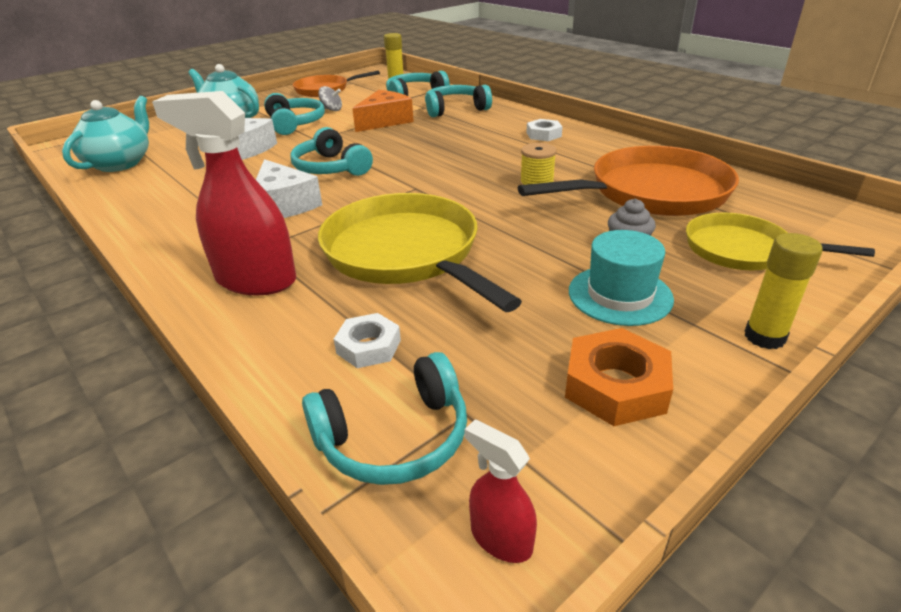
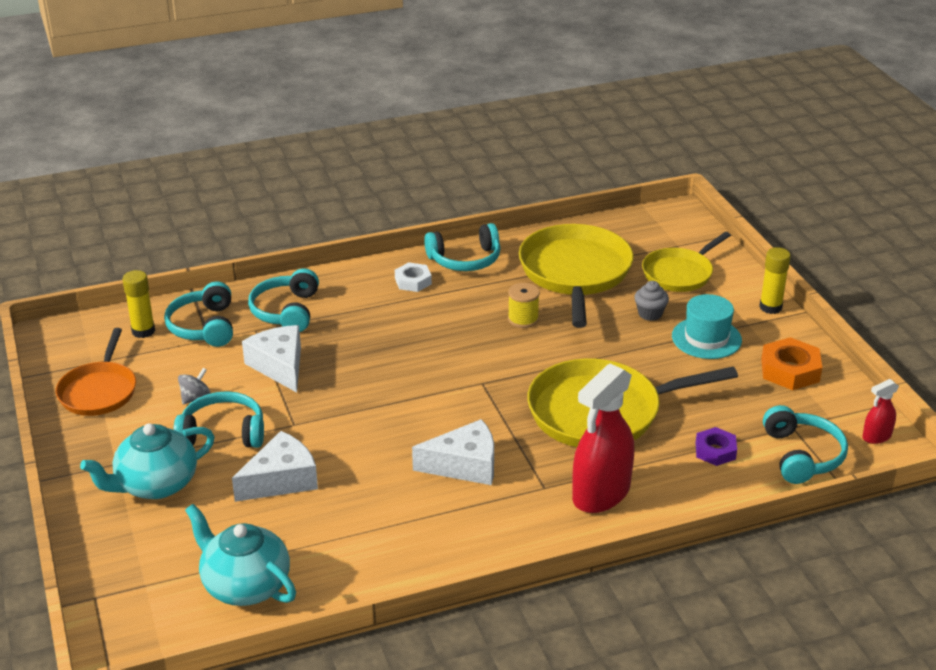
camera: 70 degrees left, 0 degrees up
turquoise headphones [290,127,373,176] -> turquoise headphones moved to [424,223,501,271]
white nut [334,313,401,368] -> purple nut [696,427,737,466]
orange cheese [352,90,414,132] -> white cheese [242,325,301,393]
orange pan [518,146,739,216] -> yellow pan [519,224,634,328]

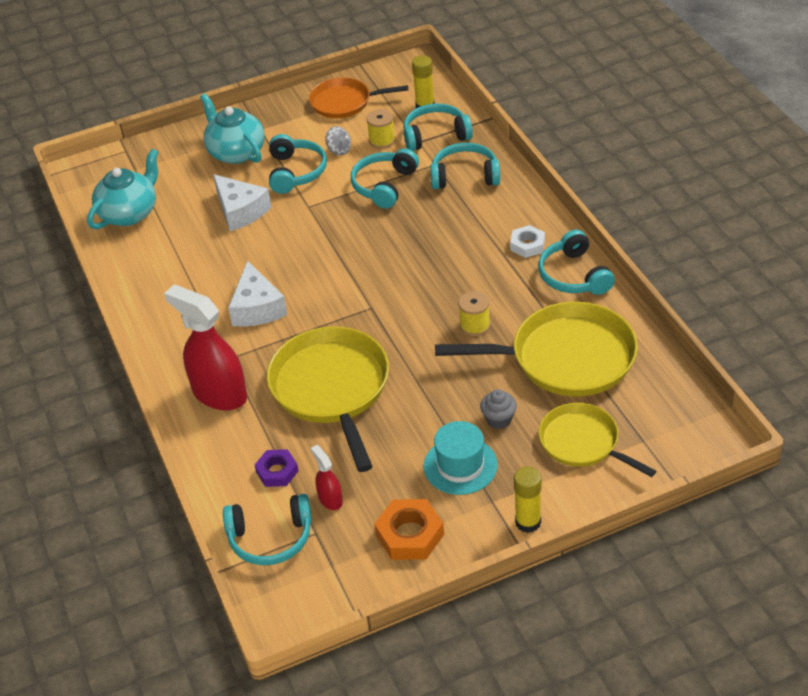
camera: 90 degrees right, 10 degrees up
white cheese [242,325,301,393] -> turquoise headphones [351,148,419,209]
red spray bottle [862,379,899,444] -> red spray bottle moved to [311,445,343,510]
none -> yellow spool [366,109,395,149]

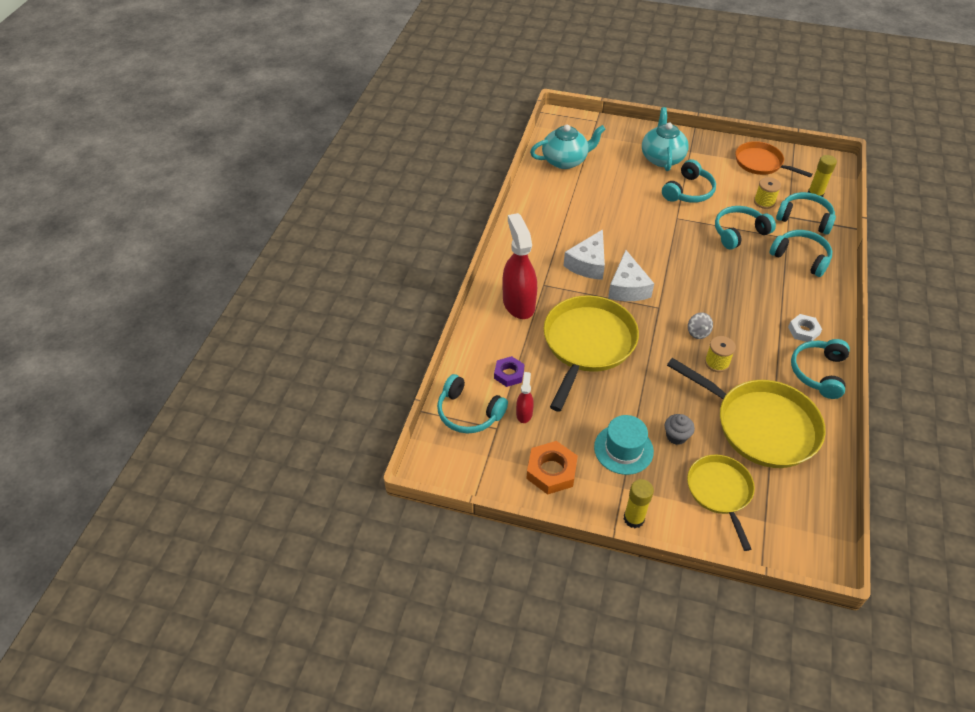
camera: 35 degrees right, 5 degrees up
white cheese [213,174,271,231] -> white cheese moved to [608,250,654,301]
grey spinning top [325,126,351,155] -> grey spinning top moved to [688,312,713,339]

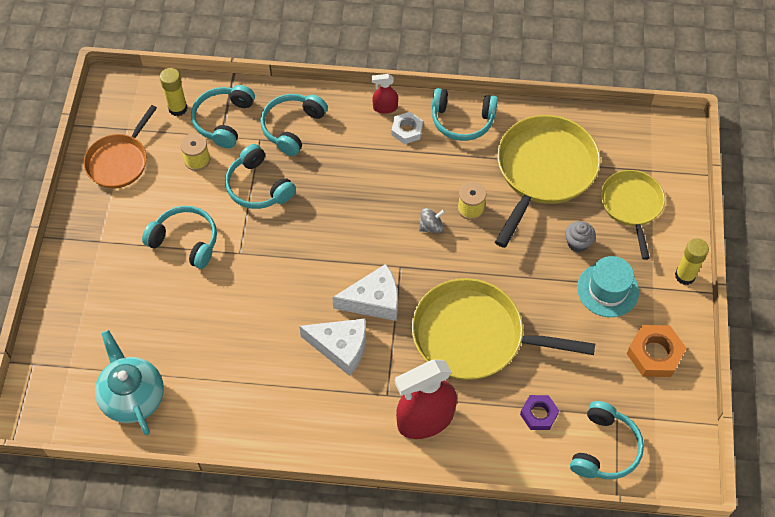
camera: 100 degrees left, 10 degrees up
red spray bottle [516,372,534,423] -> red spray bottle moved to [372,74,398,114]
turquoise teapot [642,107,689,171] -> none
yellow pan [687,455,755,551] -> yellow pan turned 105 degrees clockwise [601,170,665,260]

